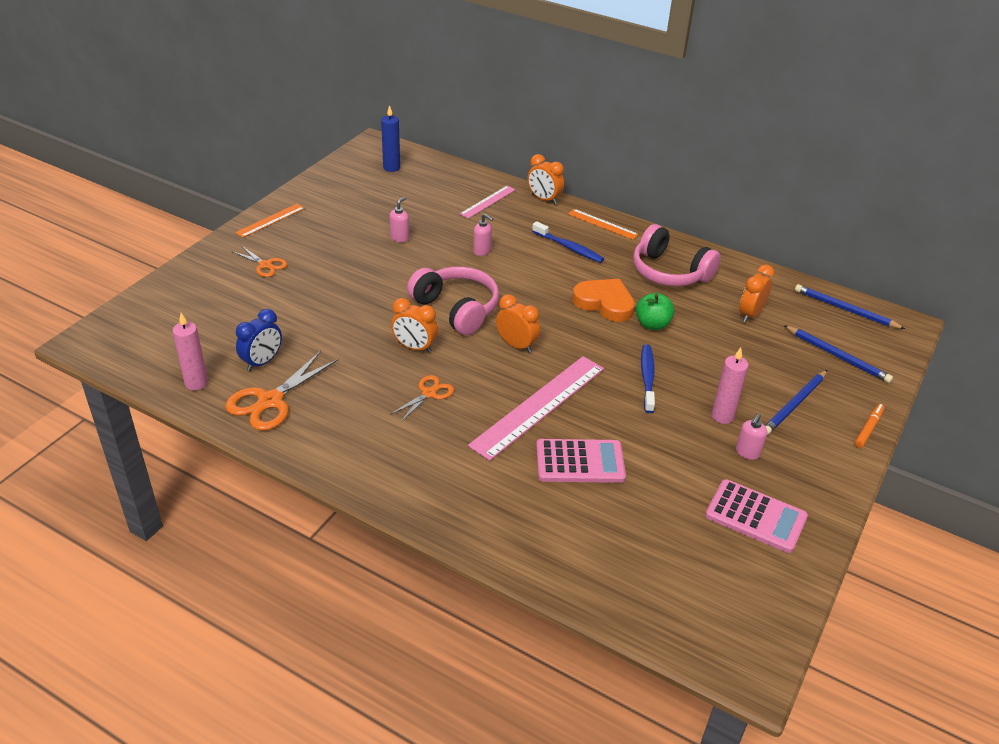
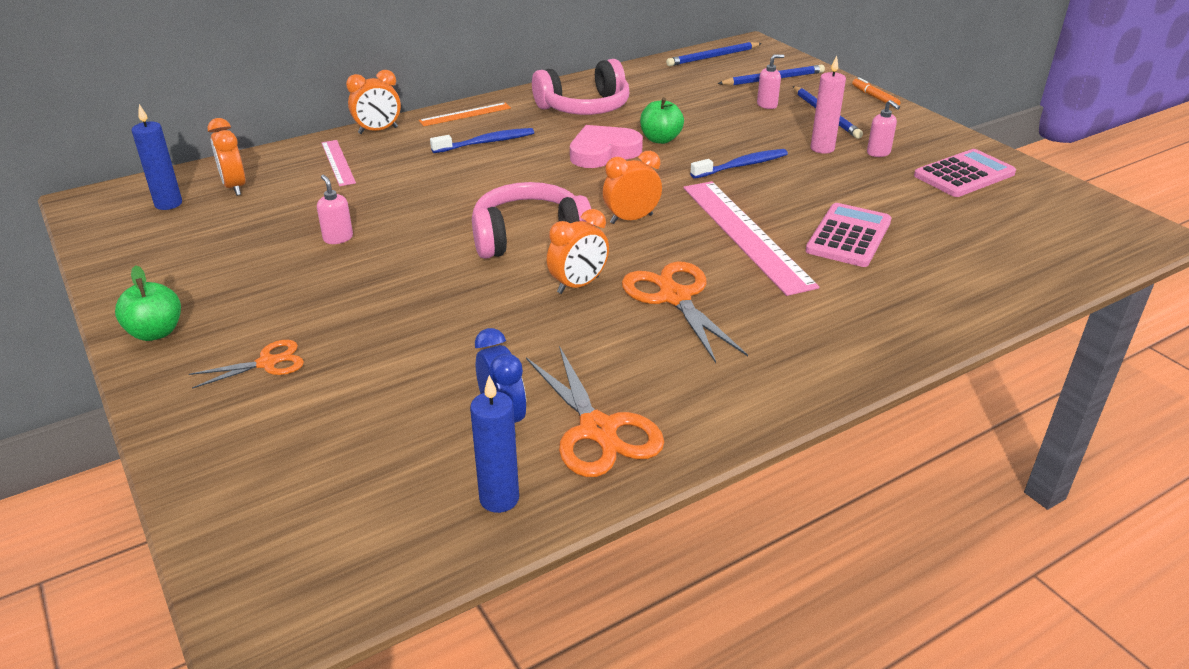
camera: 60 degrees left, 5 degrees down
pink candle [172,313,208,391] -> blue candle [470,375,519,513]
orange ruler [235,204,305,238] -> green apple [115,265,181,341]
orange scissors [390,375,454,422] -> orange scissors [622,262,748,363], size x1.71
pink soap dispenser [473,214,493,256] -> pink soap dispenser moved to [757,54,784,109]
orange heart [572,279,635,322] -> pink heart [570,125,643,168]
blue toothbrush [641,344,655,413] -> blue toothbrush turned 120 degrees clockwise [690,149,788,179]
orange clock [739,264,774,323] -> orange clock moved to [207,118,246,196]

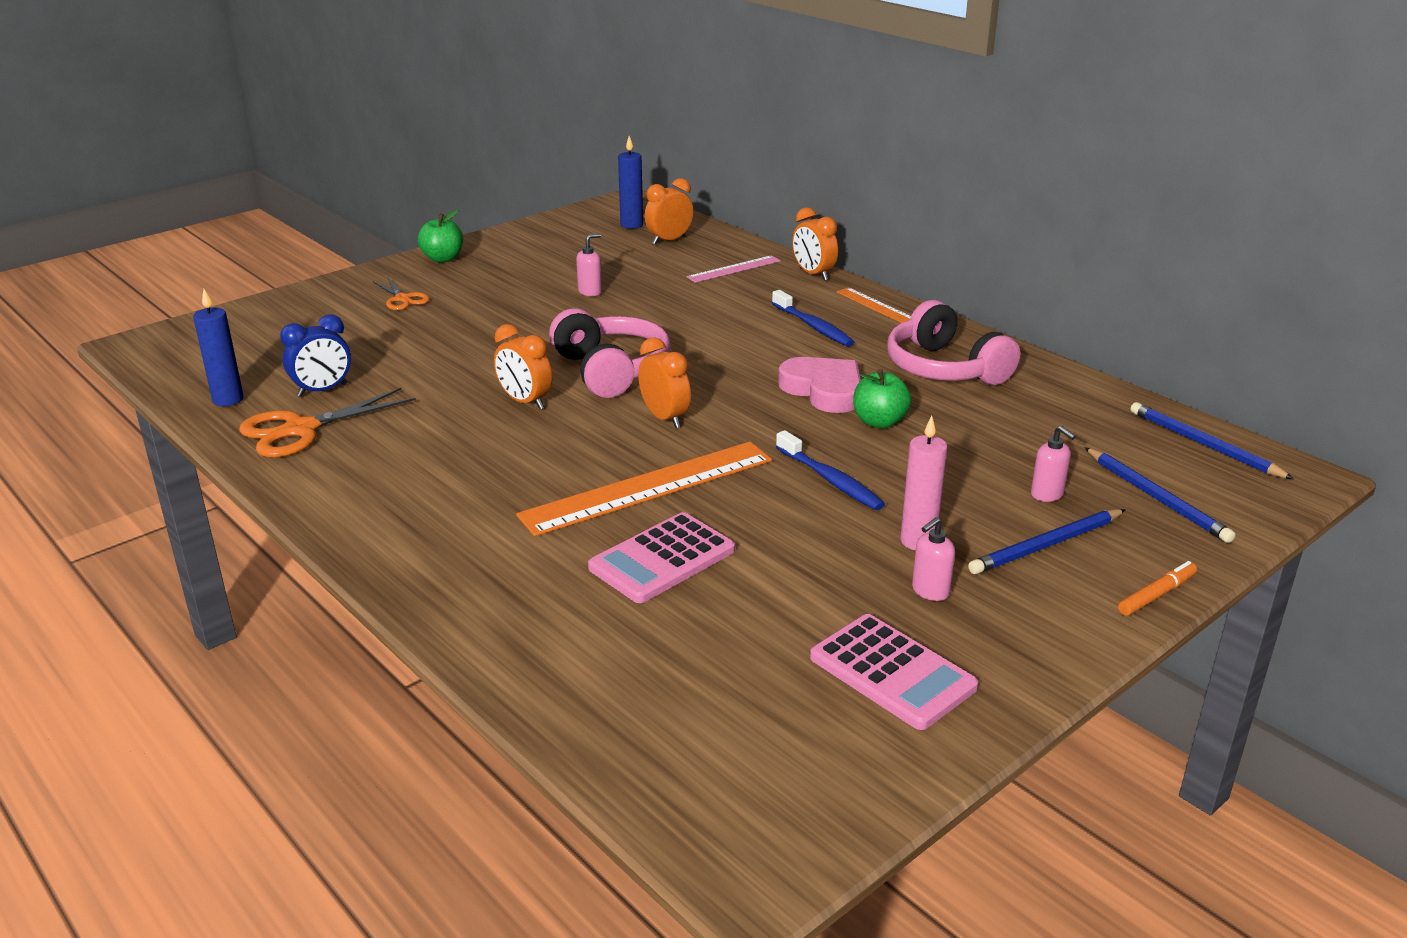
camera: 80 degrees right, 5 degrees down
orange scissors [622,262,748,363] -> none
pink ruler [683,181,819,296] -> orange ruler [516,442,772,536]
pink calculator [806,203,891,267] -> pink calculator turned 120 degrees clockwise [588,512,735,603]

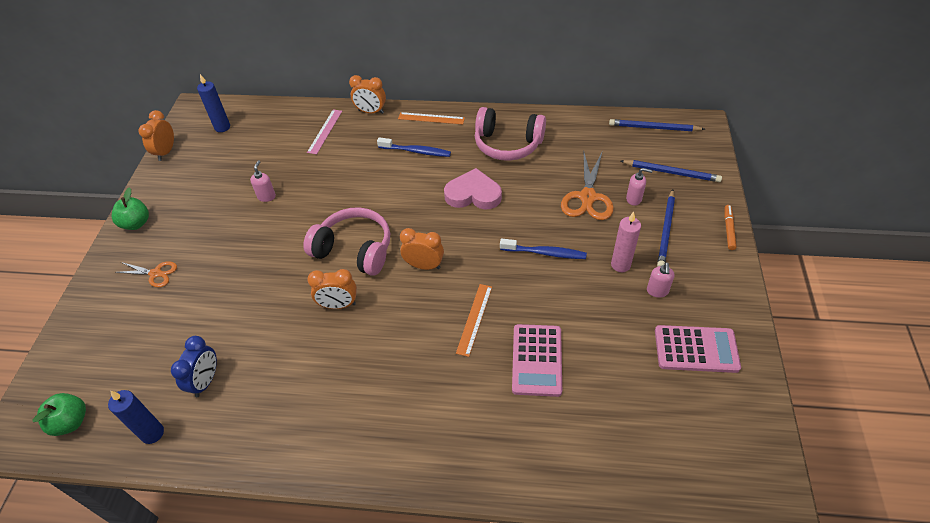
camera: 40 degrees left, 20 degrees up
orange scissors [239,388,416,458] -> orange scissors moved to [561,153,614,220]
orange ruler [516,442,772,536] -> orange ruler [456,284,492,357], size x0.52
orange clock [644,178,693,245] -> orange clock moved to [139,110,174,161]
green apple [853,369,911,428] -> green apple moved to [32,393,86,436]

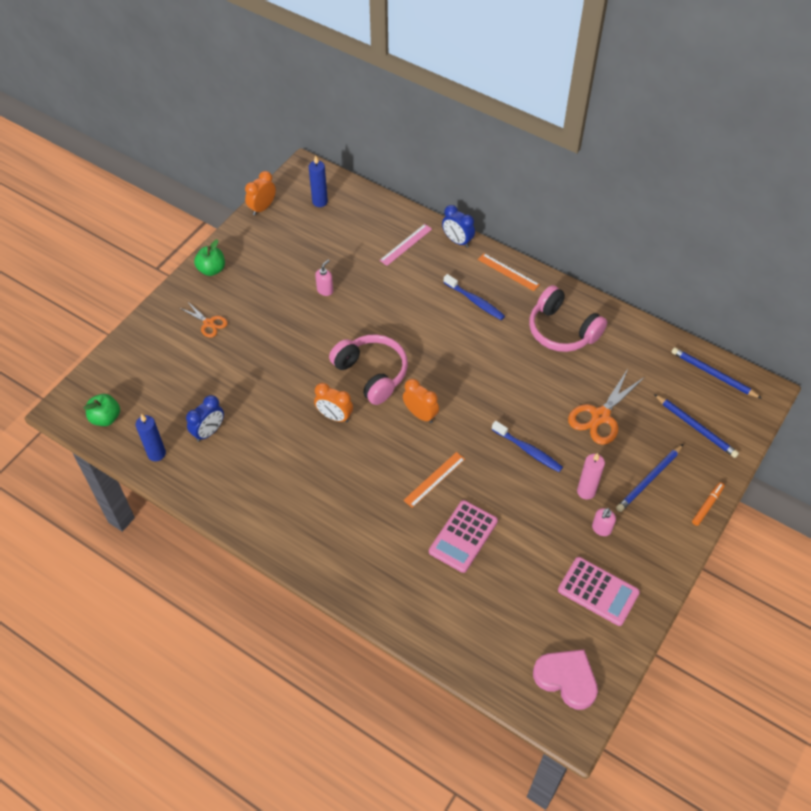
camera: 25 degrees right, 5 degrees up
orange clock [349,75,386,114] -> blue clock [442,205,475,248]
pink heart [444,168,502,210] -> pink heart moved to [533,649,598,710]
pink soap dispenser [626,168,653,206] -> none

